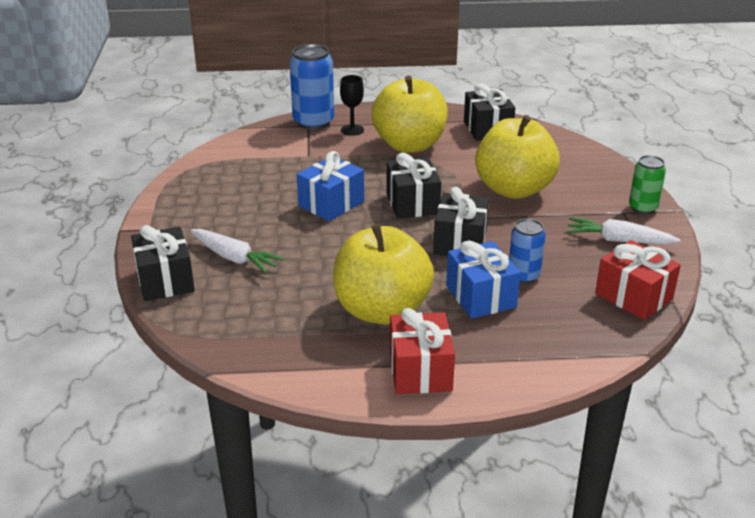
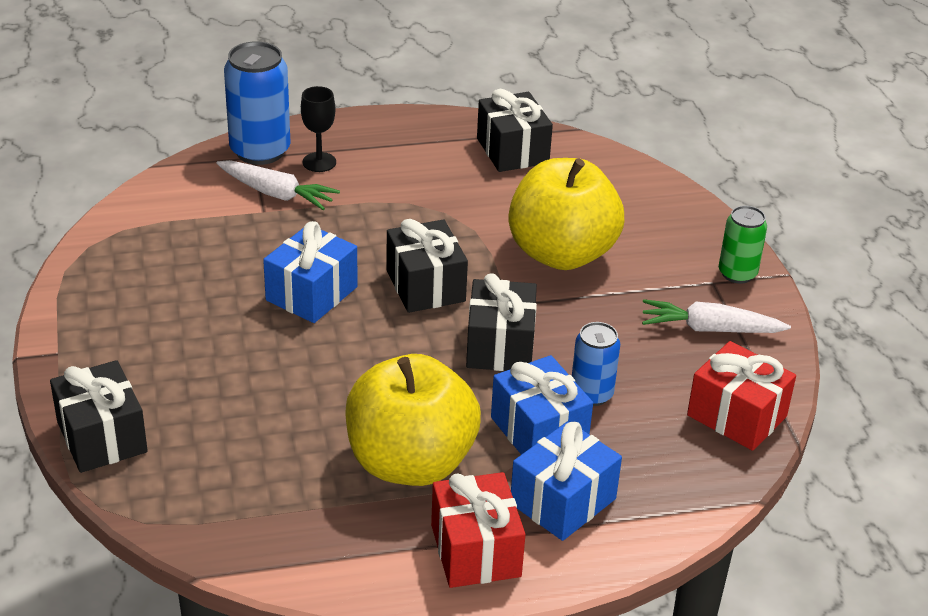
camera: 10 degrees left, 5 degrees up
white carrot [190,229,284,273] -> white carrot moved to [216,160,340,210]
yellow apple [372,76,448,153] -> none
none -> blue gift [511,421,622,541]

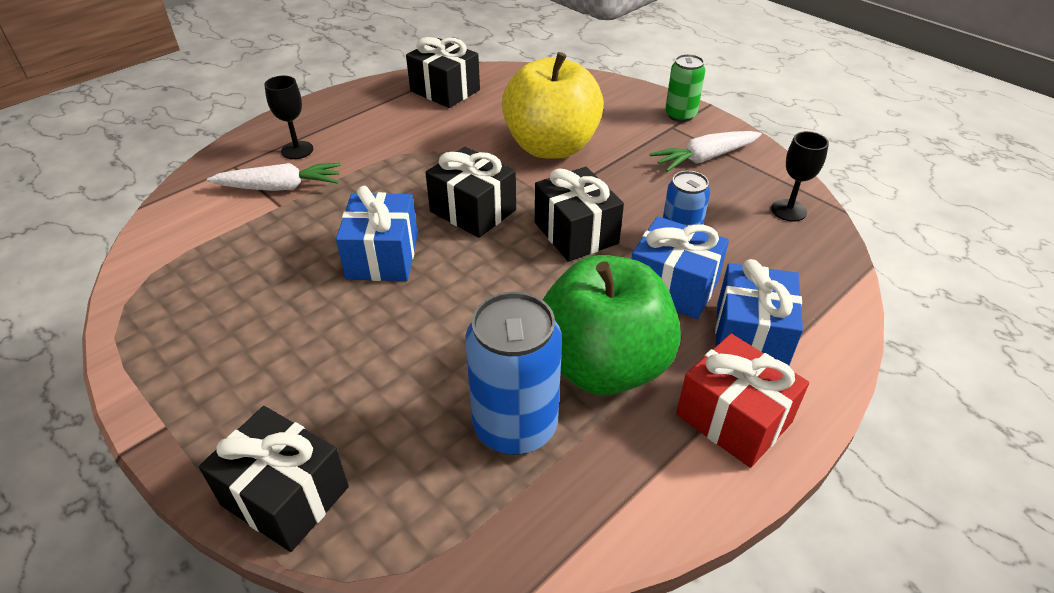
camera: 30 degrees left, 5 degrees up
blue can [224,41,291,165] -> blue can moved to [465,292,562,455]
yellow apple [345,354,481,486] -> green apple [543,255,681,395]
red gift [687,341,796,451] -> black goblet [771,131,829,222]

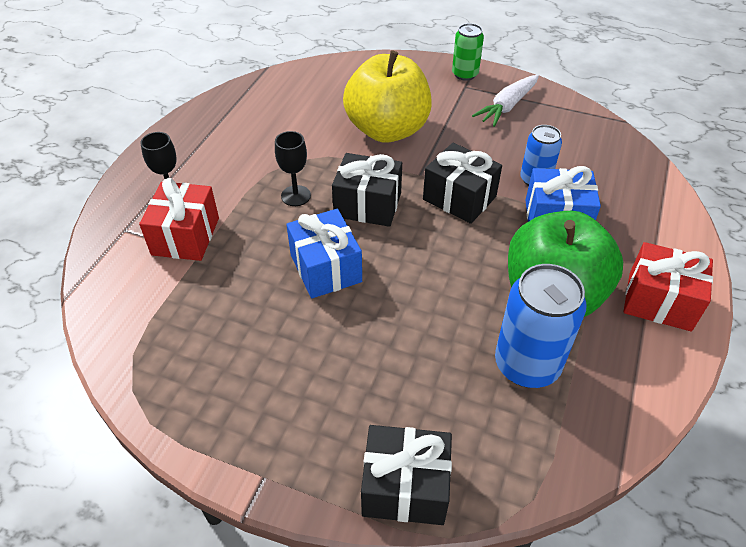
camera: 25 degrees left, 5 degrees up
white carrot [207,163,341,191] -> red gift [139,178,219,261]
black gift [406,37,480,108] -> none
blue gift [715,259,803,366] -> none
black goblet [771,131,829,222] -> black goblet moved to [275,131,311,206]

